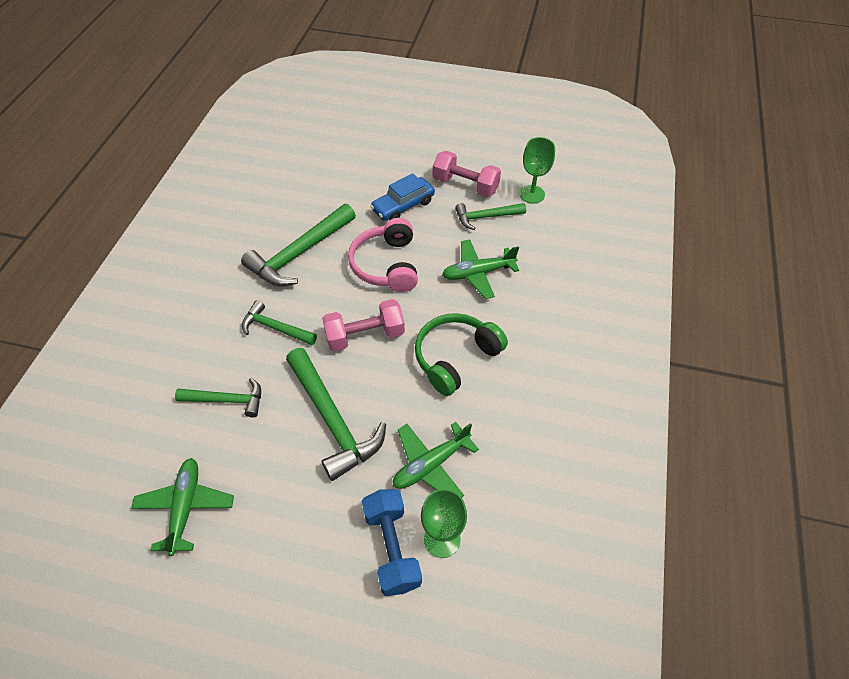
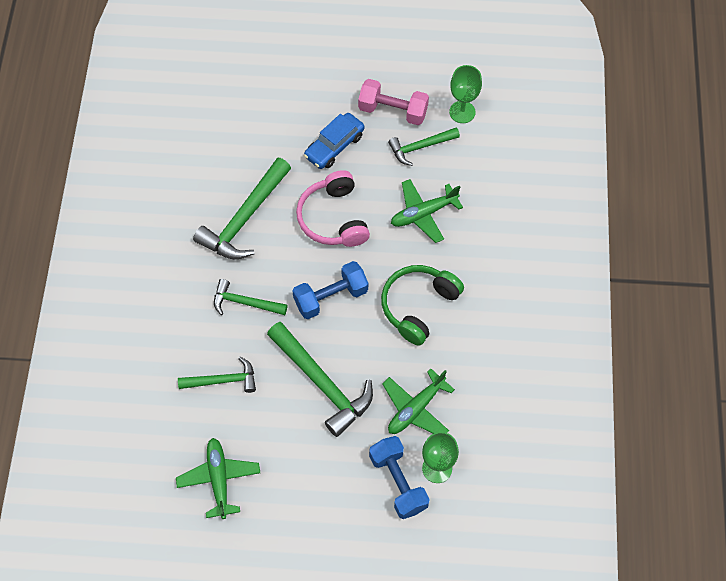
camera: 10 degrees left, 10 degrees up
pink dumbbell [322,299,405,351] -> blue dumbbell [293,261,368,319]

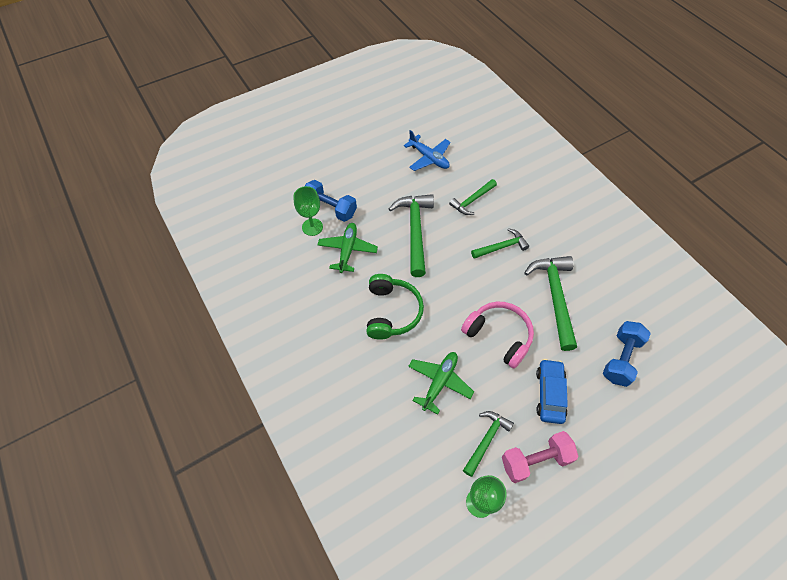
camera: 145 degrees right, 5 degrees down
green plane [176,438,260,519] -> blue plane [404,130,451,171]
green hammer [267,322,373,437] -> green hammer turned 75 degrees clockwise [389,194,434,277]
blue dumbbell [293,261,368,319] -> blue dumbbell moved to [603,321,651,387]

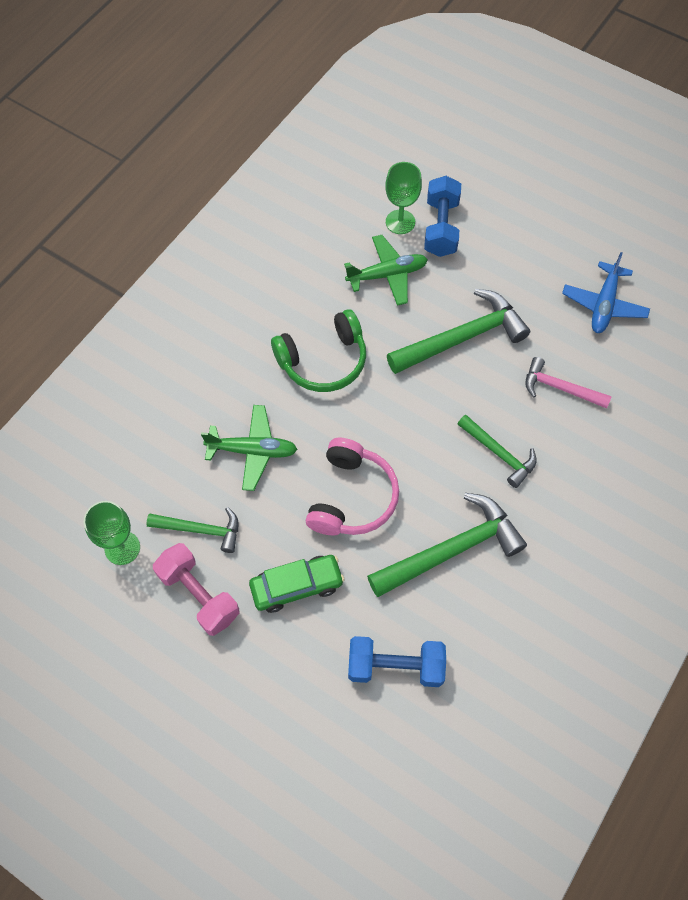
camera: 65 degrees right, 5 degrees up
green hammer [449,179,497,215] -> pink hammer [525,357,612,409]
blue car [536,359,568,424] -> green car [249,555,344,613]

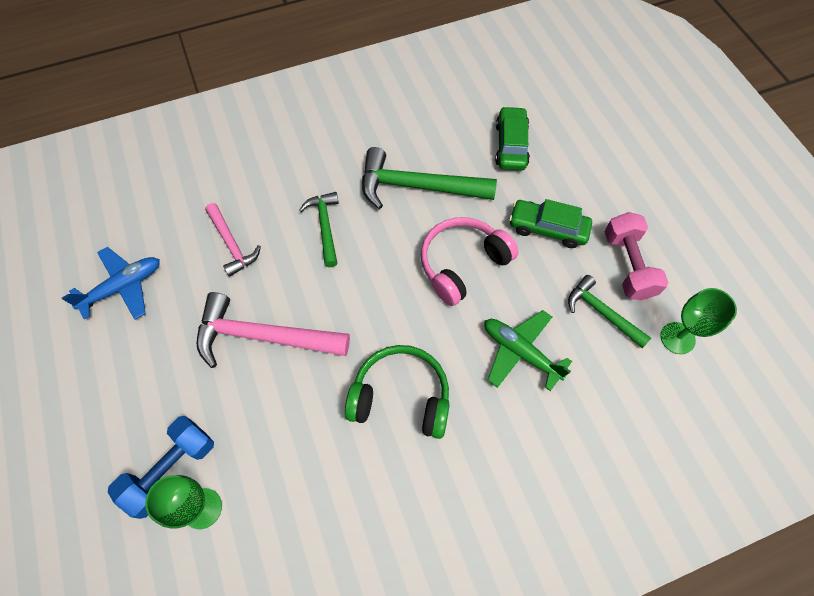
camera: 145 degrees left, 0 degrees up
green plane [344,235,428,306] -> none
blue dumbbell [348,636,446,687] -> green car [495,106,530,170]
green hammer [387,289,530,374] -> pink hammer [197,292,350,368]

